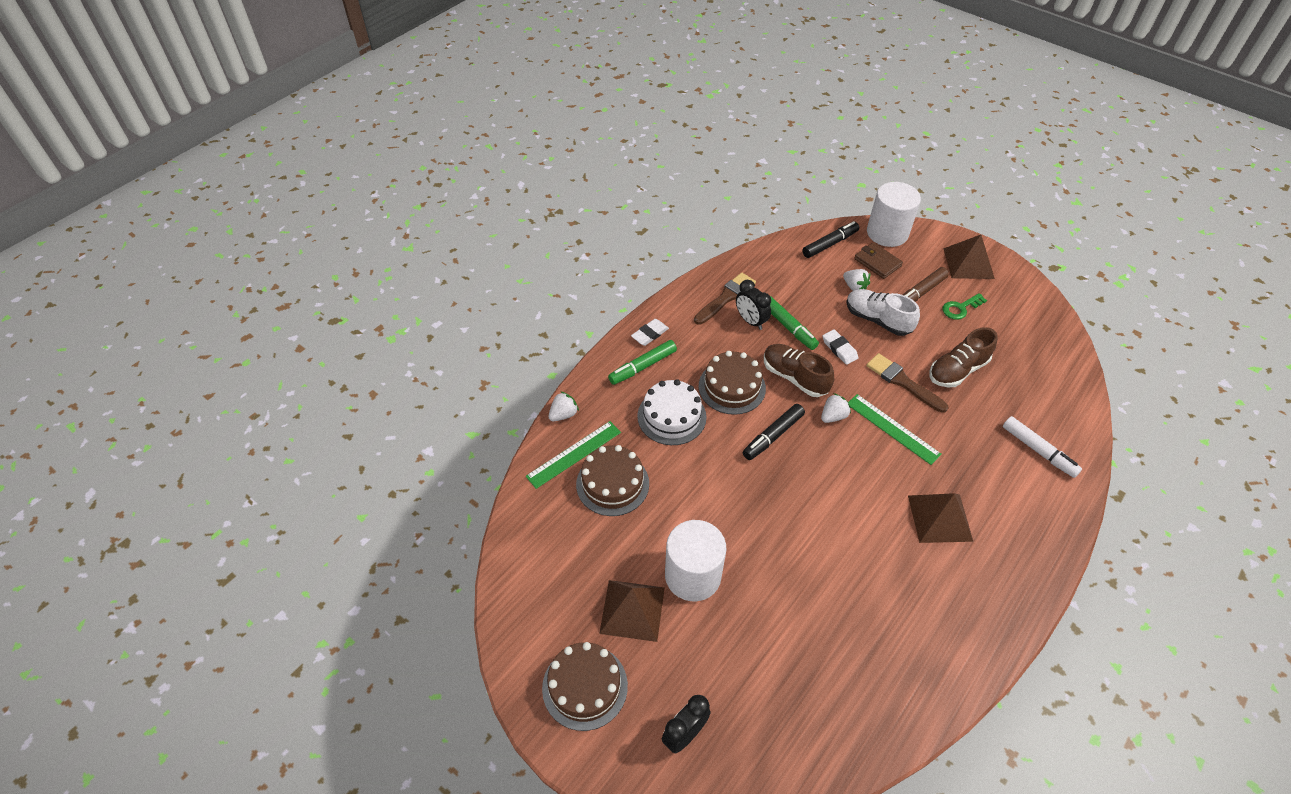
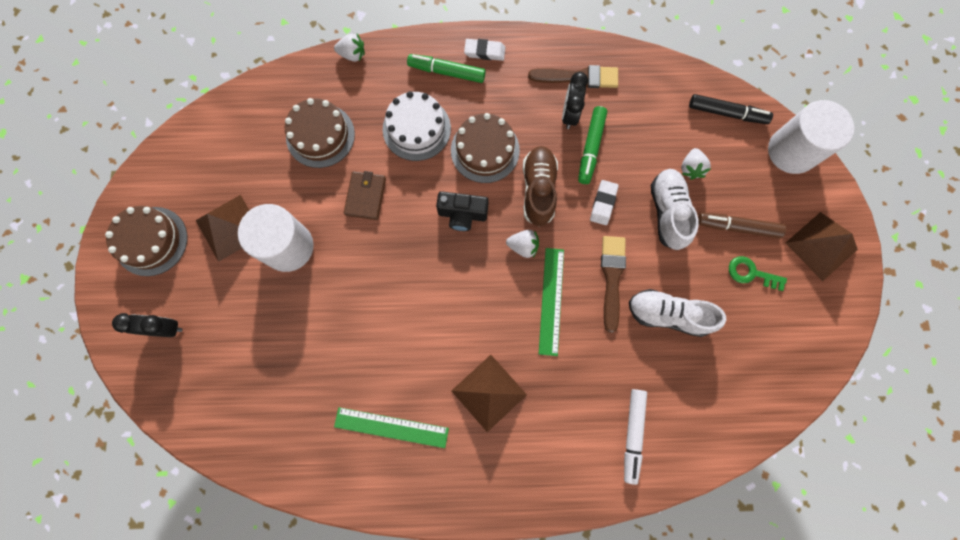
camera: 50 degrees right, 25 degrees up
green ruler [526,421,621,489] -> green ruler moved to [334,407,449,448]
black marker [743,404,805,460] -> black camera [436,191,489,231]
brown wallet [854,242,903,279] -> brown wallet moved to [344,171,386,220]
brown shoe [929,327,998,387] -> white shoe [629,289,726,337]

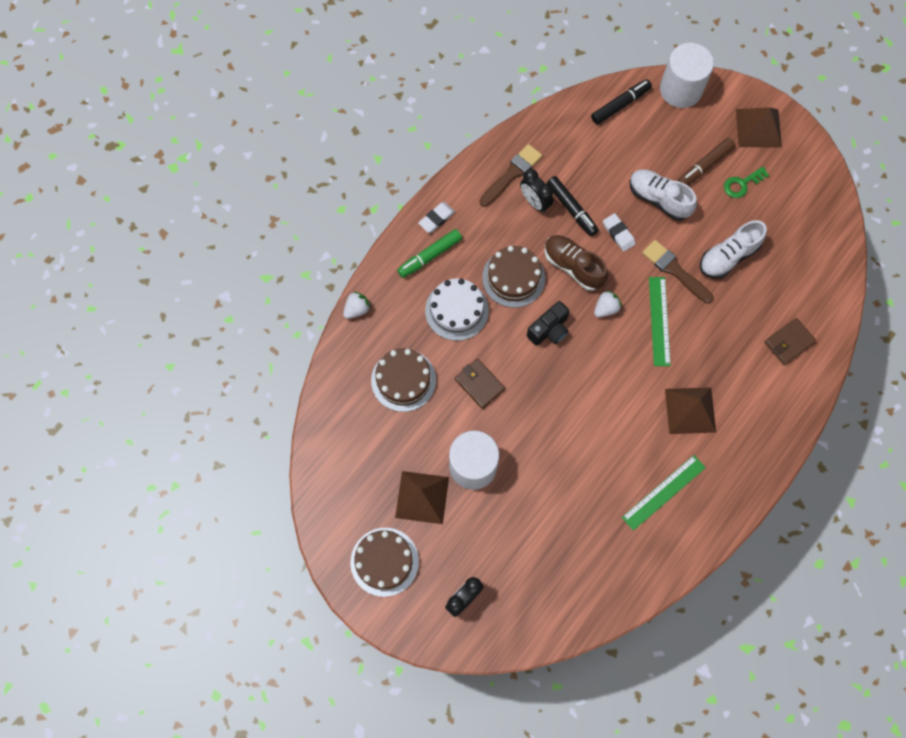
camera: 50 degrees left, 5 degrees down
green ruler [539,248,564,356] -> green ruler turned 45 degrees clockwise [649,277,671,366]
green marker [578,106,607,184] -> black marker [547,176,599,236]
white marker [624,389,647,485] -> brown wallet [764,318,817,365]
white strawberry [681,148,711,180] -> none

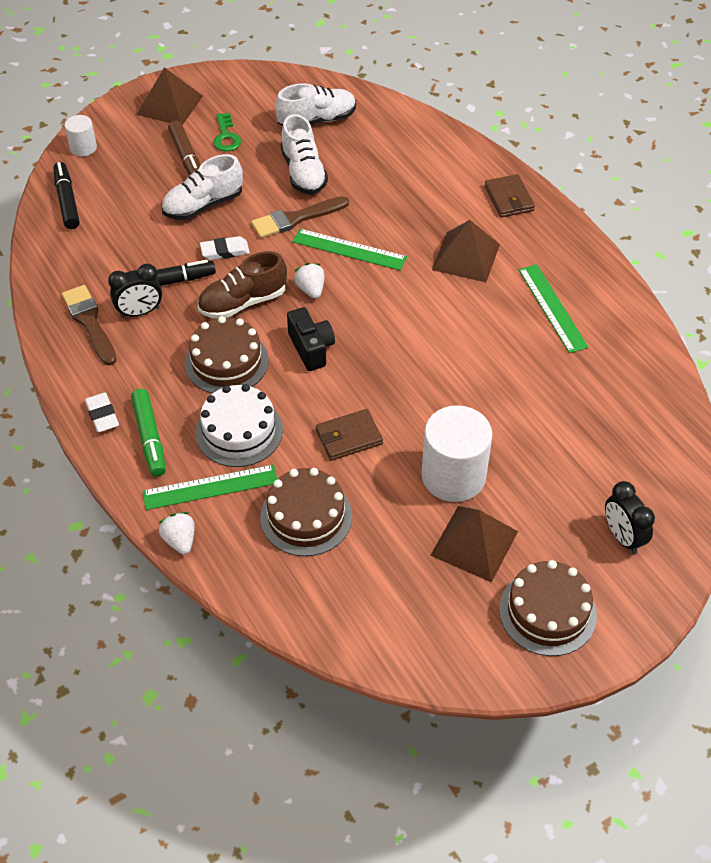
camera: 70 degrees left, 20 degrees down
white cylinder [660,43,714,108] -> white cylinder [65,115,97,156], size x0.51
brown wallet [764,318,817,365] -> brown wallet moved to [484,174,535,217]
none -> green ruler [142,465,277,510]
none -> white shoe [275,83,356,126]

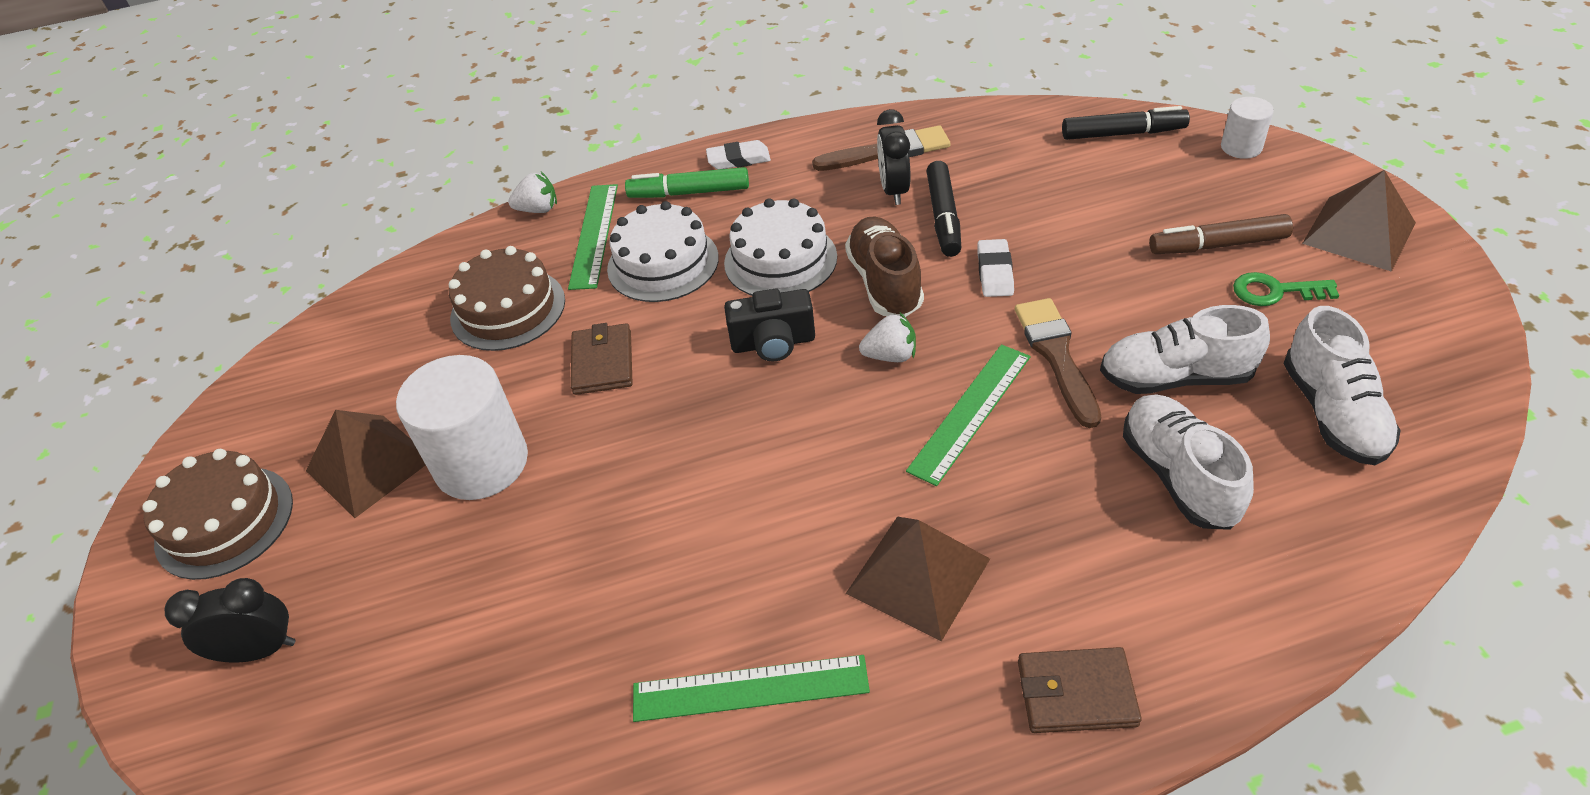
camera: 110 degrees right, 5 degrees down
white shoe [161,154,243,220] -> white shoe moved to [1123,394,1254,530]
brown cake [185,316,269,394] -> white cake [724,198,837,295]

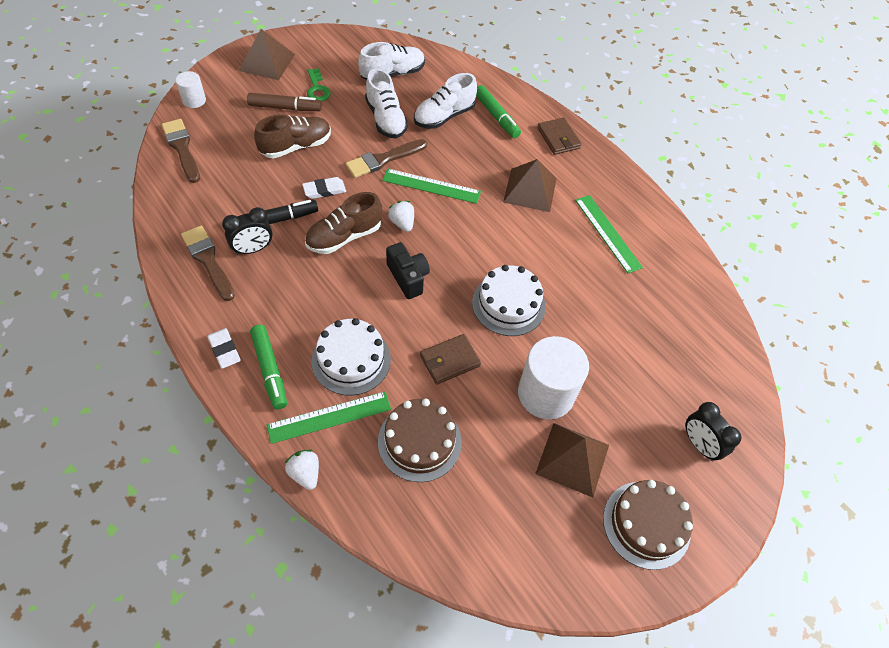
camera: 120 degrees left, 10 degrees up
white cake [724,198,837,295] -> white cake moved to [472,265,546,336]
black marker [1062,106,1190,140] -> brown brush [162,119,200,183]
brown marker [1149,214,1293,254] -> brown marker turned 60 degrees counterclockwise [247,93,322,111]
none -> brown shoe [254,115,331,158]
none -> green marker [476,85,521,138]

